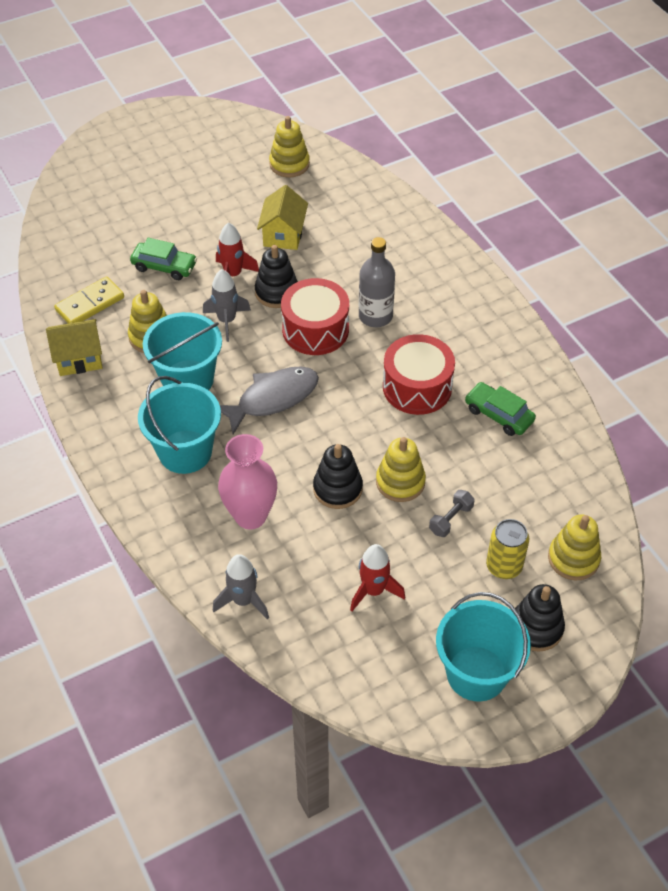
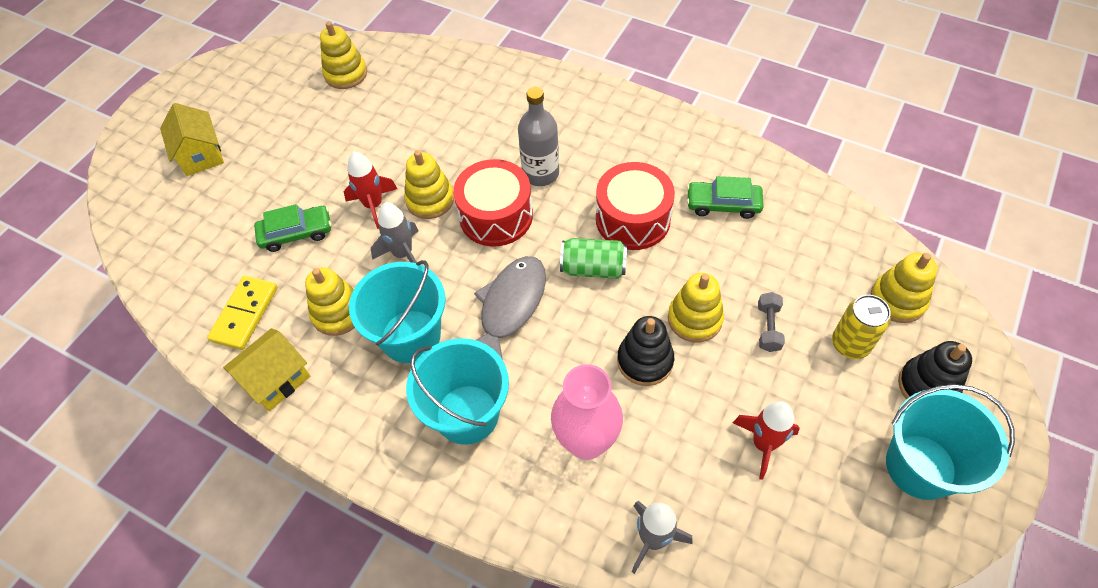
camera: 30 degrees left, 5 degrees up
black stacking toy [255,245,298,308] -> yellow stacking toy [404,150,454,219]
yellow house [257,185,308,250] -> yellow house moved to [160,103,224,176]
none -> green can [560,238,627,279]

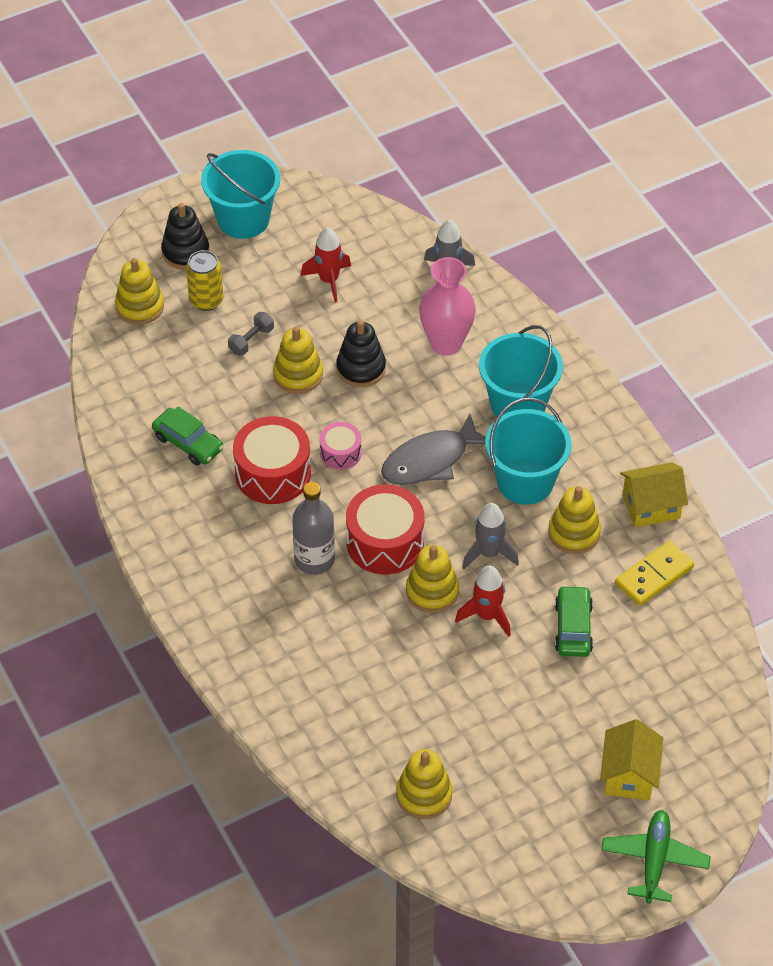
camera: 150 degrees left, 5 degrees down
green car [254,204,331,252] -> green car turned 75 degrees clockwise [555,585,593,657]
green can [560,238,627,279] -> pink drum [320,422,361,470]
none -> green plane [601,810,711,904]

